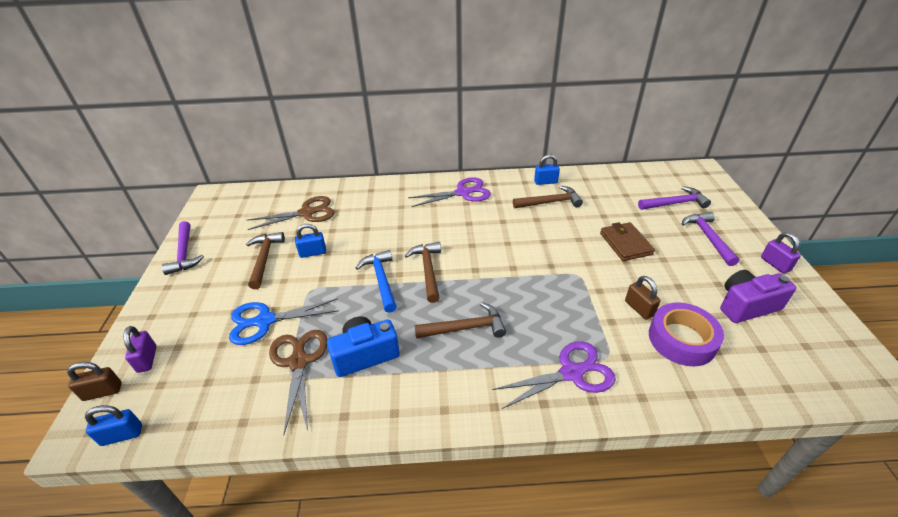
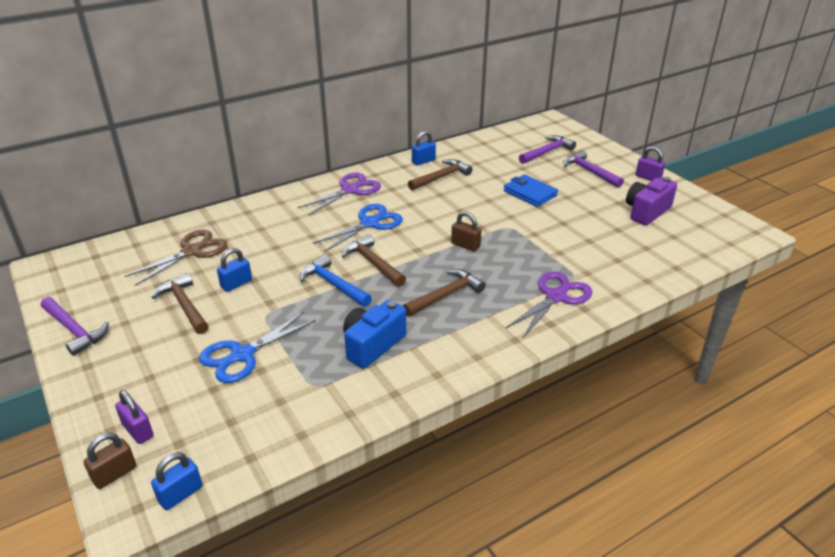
camera: 30 degrees left, 5 degrees down
brown scissors [269,330,327,435] -> none
brown wallet [600,222,655,261] -> blue wallet [504,175,558,207]
brown padlock [625,276,661,320] -> brown padlock moved to [451,211,481,251]
purple tape [649,302,724,366] -> none
none -> blue scissors [313,204,403,252]

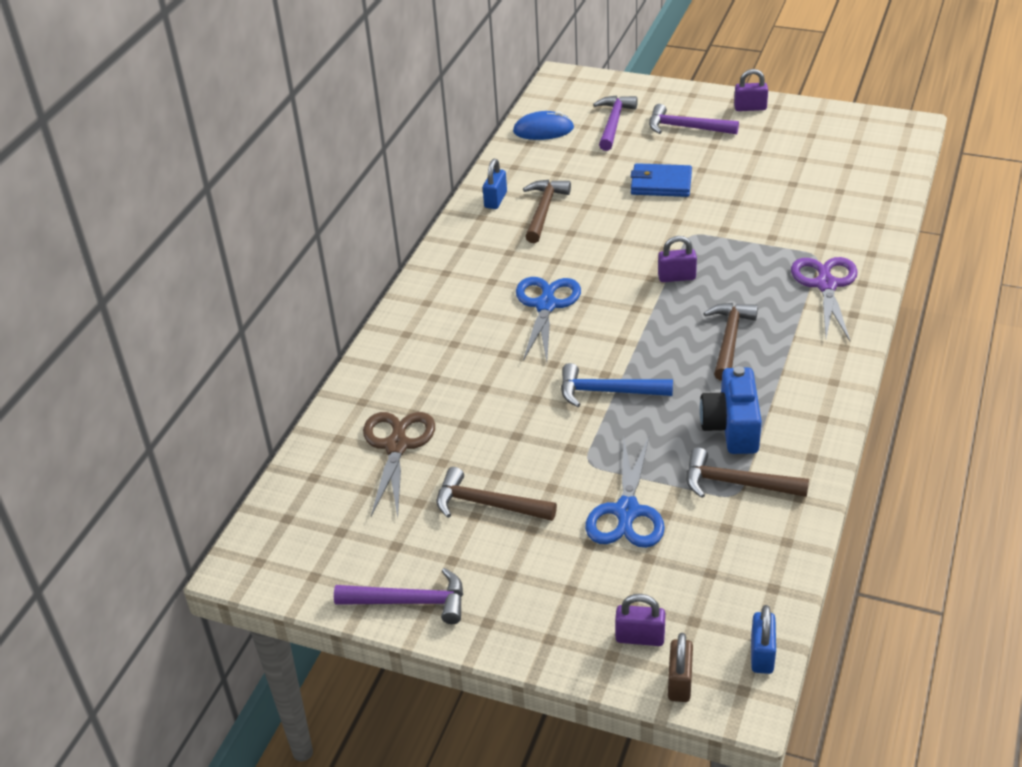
camera: 35 degrees left, 5 degrees up
blue padlock [217,248,252,292] -> none
purple scissors [298,173,381,215] -> none
brown hammer [342,234,406,287] -> brown hammer moved to [686,447,809,498]
brown padlock [451,211,481,251] -> purple padlock [658,236,697,282]
purple camera [626,177,677,225] -> none
none -> blue mouse [513,111,574,140]

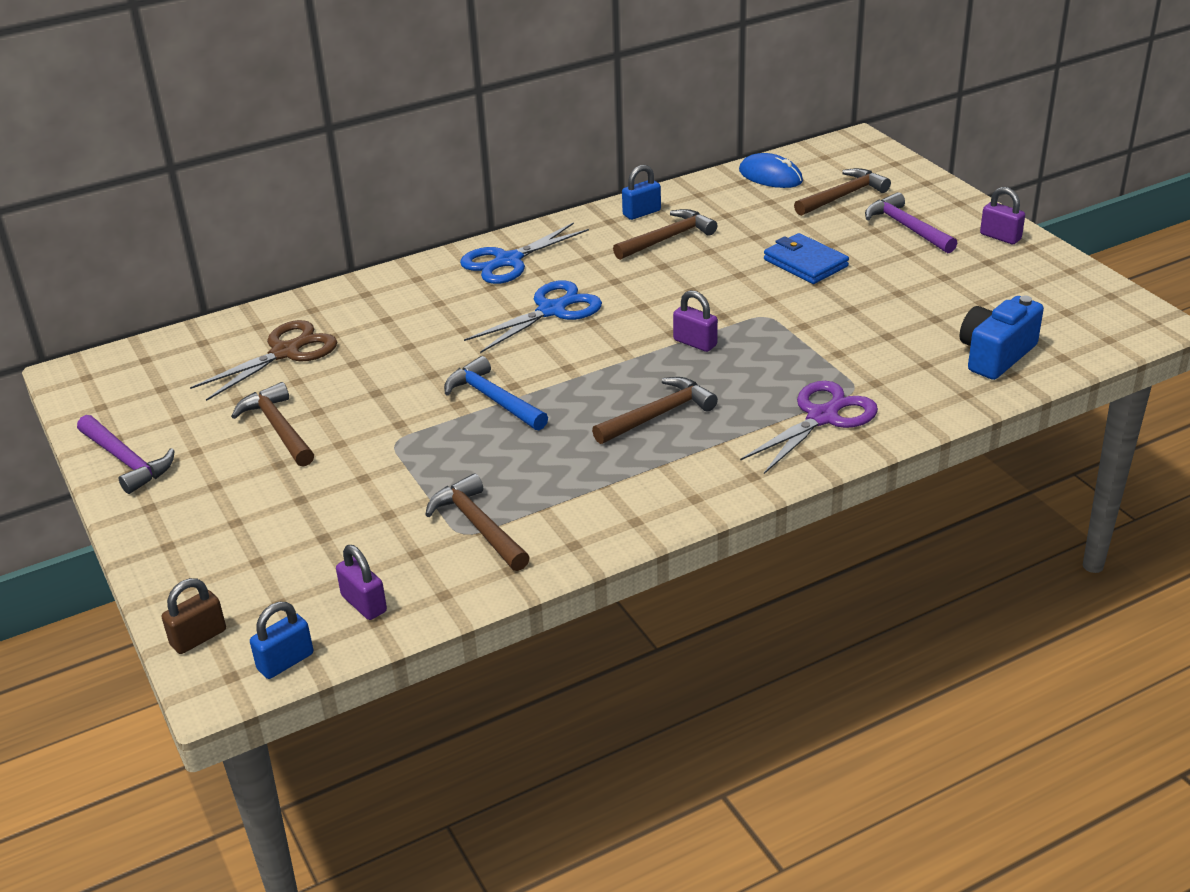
camera: 40 degrees right, 5 degrees down
blue scissors [585,437,665,548] -> blue scissors moved to [460,222,589,284]
purple hammer [593,95,638,151] -> brown hammer [794,168,891,216]
purple padlock [615,594,666,646] -> purple padlock moved to [336,545,387,620]
blue camera [699,366,762,454] -> blue camera moved to [960,296,1044,380]

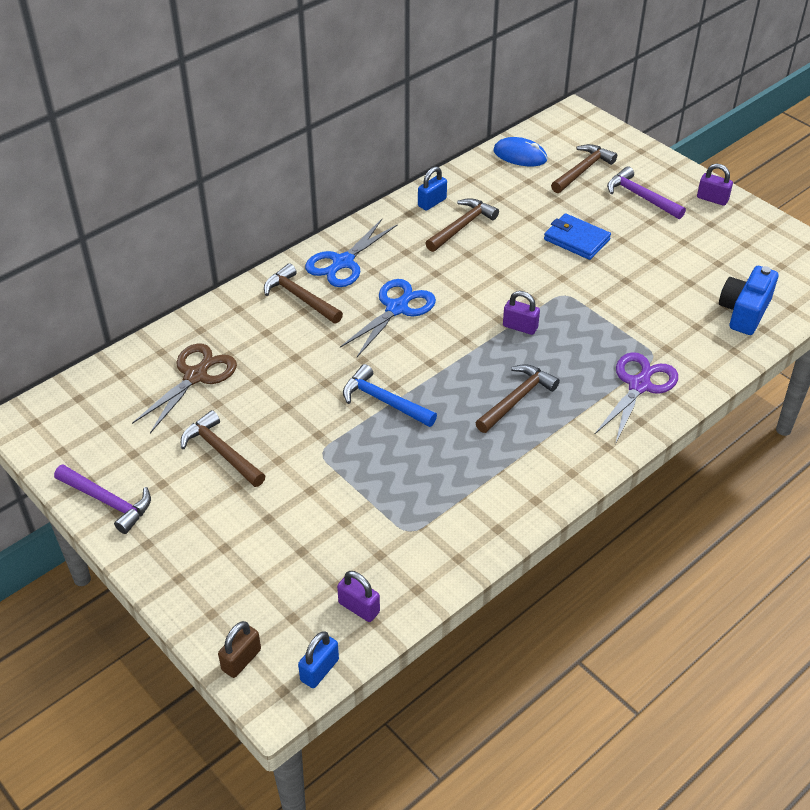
camera: 15 degrees left, 10 degrees up
brown hammer [425,473,530,571] -> brown hammer moved to [264,263,343,324]

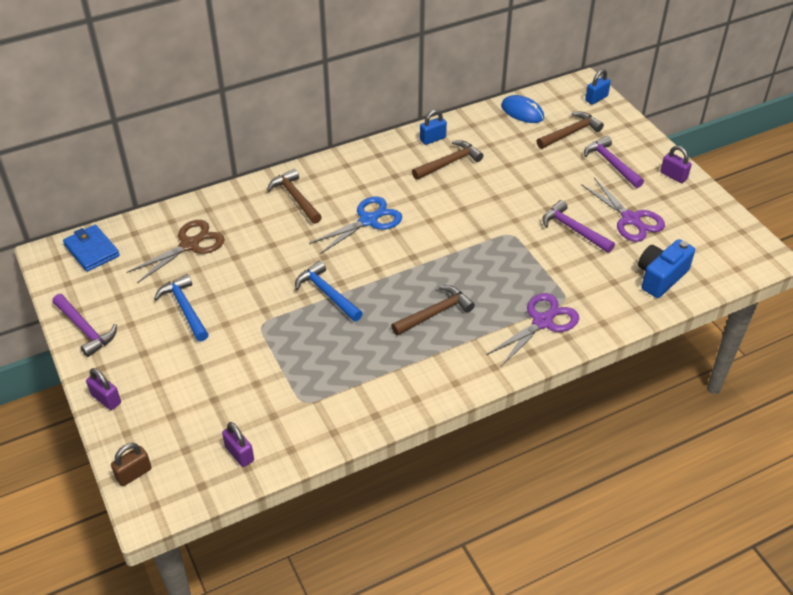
camera: 15 degrees right, 0 degrees up
brown hammer [181,410,265,487] -> blue hammer [154,274,209,342]
blue padlock [298,631,339,688] -> blue padlock moved to [585,69,611,105]
blue scissors [305,219,397,287] -> none
purple padlock [503,291,540,335] -> purple padlock moved to [86,368,121,410]
blue wallet [544,213,611,260] -> blue wallet moved to [63,225,120,272]
none -> purple hammer [542,200,615,253]
none -> purple scissors [581,178,665,242]

